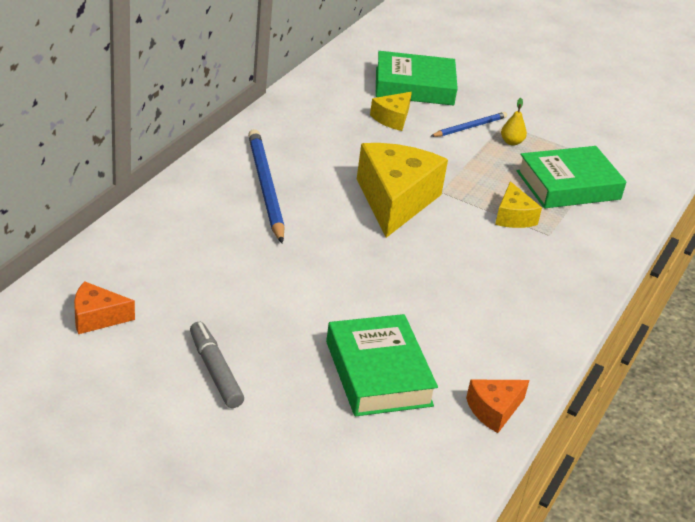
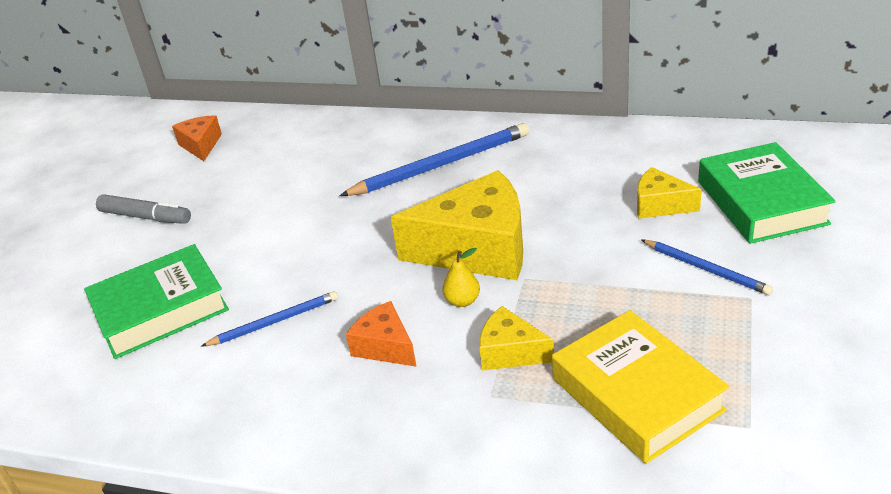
camera: 85 degrees right, 0 degrees up
grey marker [190,322,244,408] -> grey marker turned 60 degrees clockwise [96,194,191,224]
orange cheese [466,380,530,433] -> orange cheese moved to [346,301,417,367]
yellow cheese [495,181,542,228] -> yellow cheese turned 45 degrees clockwise [479,306,554,371]
yellow pear [501,98,527,146] -> yellow pear moved to [443,248,480,307]
green book [517,146,626,209] -> yellow book [552,310,730,464]
none -> blue pencil [201,291,338,347]

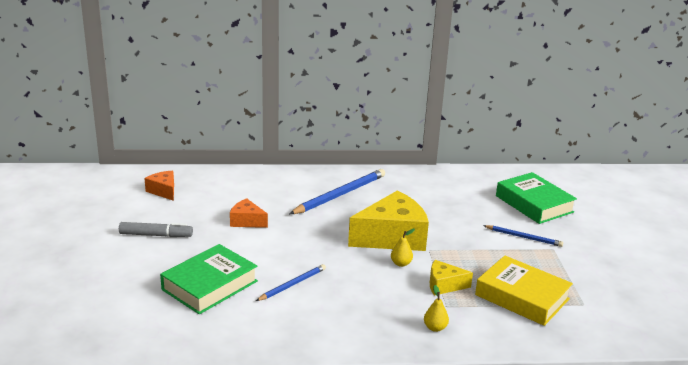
camera: 25 degrees left, 10 degrees down
orange cheese [346,301,417,367] -> orange cheese moved to [230,198,268,228]
yellow cheese [637,167,702,219] -> none
none -> yellow pear [424,285,449,332]

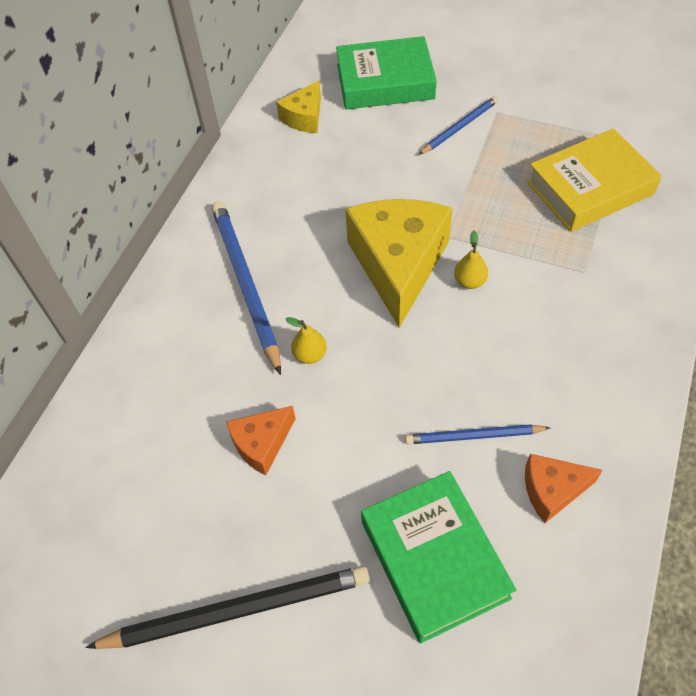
camera: 60 degrees left, 30 degrees up
grey marker [119,222,193,237] -> black pencil [85,566,370,649]
orange cheese [144,171,174,201] -> orange cheese moved to [525,454,603,523]
blue pencil [256,264,326,301] -> blue pencil turned 75 degrees counterclockwise [405,424,550,444]
yellow pear [424,285,449,332] -> yellow pear moved to [286,317,327,364]
yellow cheese [430,260,473,296] -> yellow cheese moved to [276,81,321,133]

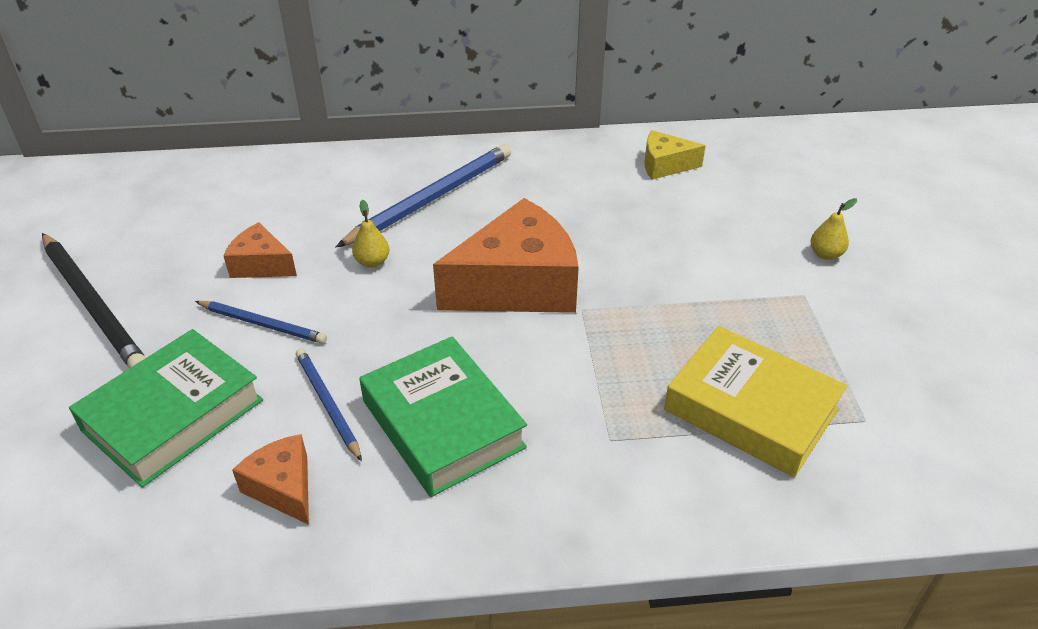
camera: 60 degrees right, 15 degrees down
green book [336,36,437,109] -> green book moved to [359,336,527,497]
yellow cheese [345,199,453,328] -> orange cheese [433,198,579,313]
blue pencil [419,96,498,155] -> blue pencil moved to [195,301,327,344]
yellow pear [454,231,488,289] -> yellow pear moved to [811,198,857,260]

